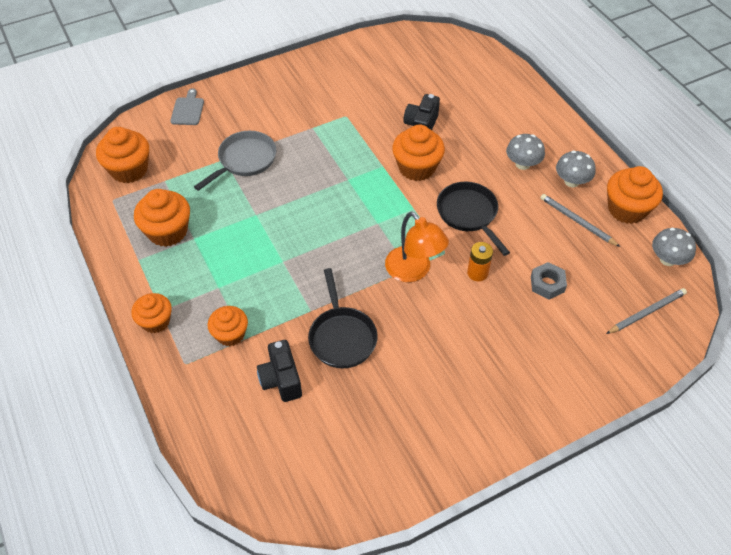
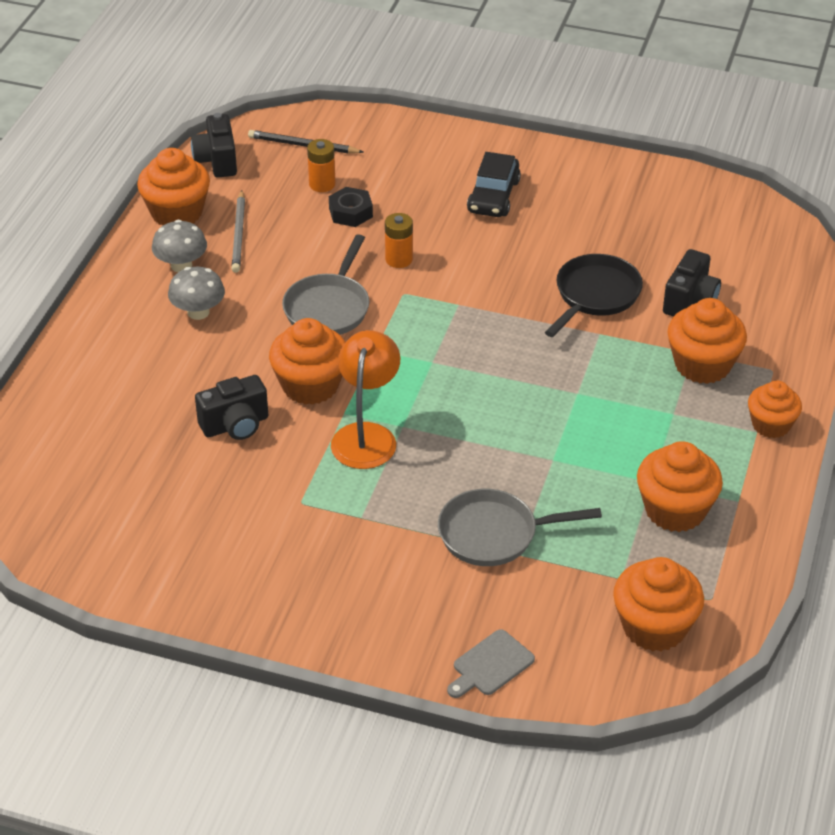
camera: 135 degrees left, 10 degrees down
orange cupcake [208,306,248,346] -> orange cupcake [667,298,747,384], size x1.51
orange lamp [385,211,449,282] -> orange lamp moved to [331,330,400,469]
black pan [437,182,510,256] -> grey pan [282,234,369,335]
grey nut [531,262,567,299] -> black nut [329,187,373,227]
grey pencil [606,288,687,334] -> black pencil [248,130,363,154]
grey mushroom [652,228,696,266] -> black camera [191,113,237,178]
none -> orange battery [307,139,335,192]
none -> black car [467,152,521,217]

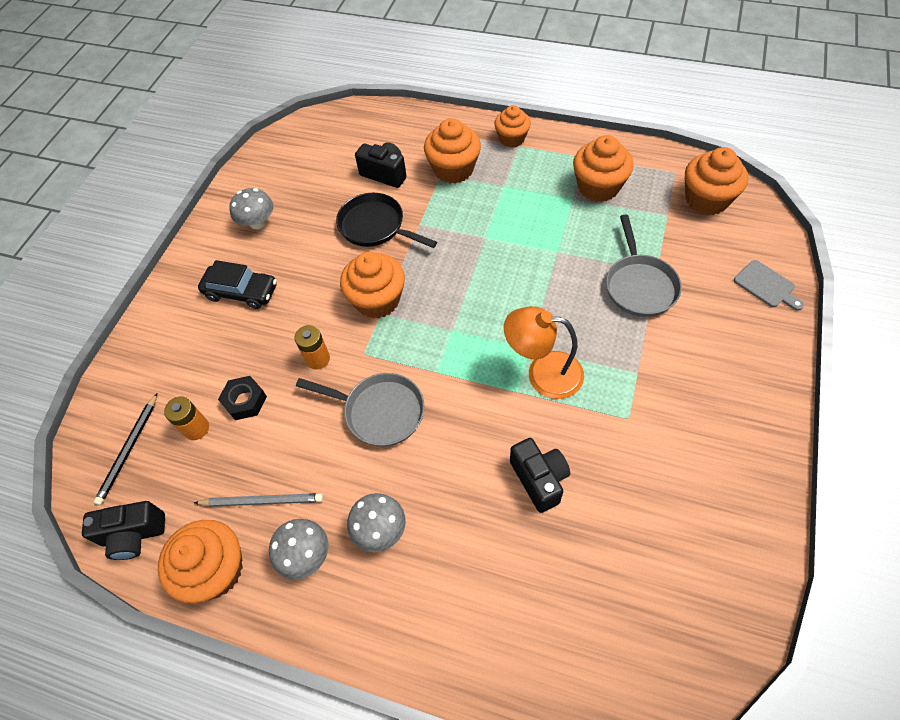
camera: 85 degrees left, 15 degrees up
orange cupcake [269,318,345,405] -> orange cupcake moved to [340,252,405,318]
none -> grey mushroom [229,188,273,229]

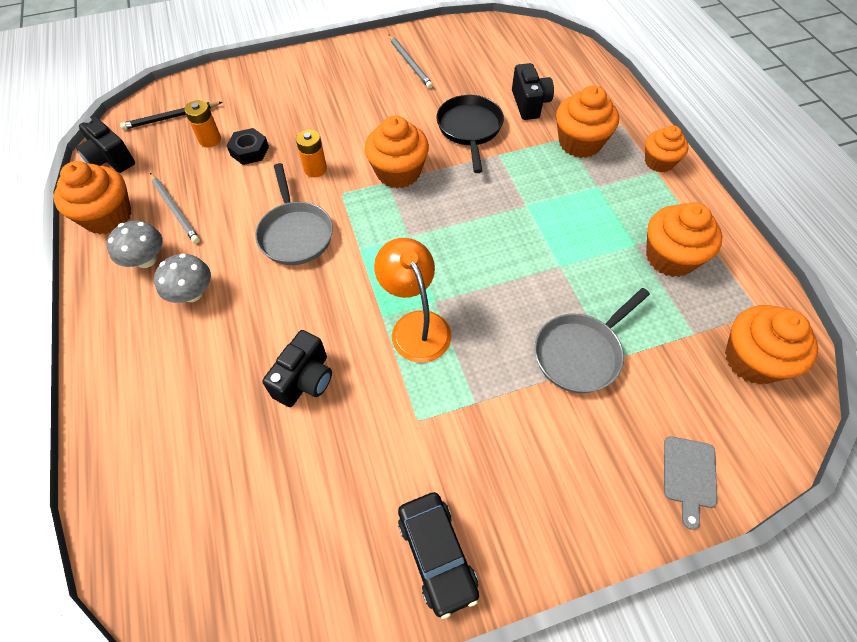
camera: 50 degrees right, 0 degrees up
black car [198,260,277,309] -> black car moved to [398,492,479,619]
grey mushroom [229,188,273,229] -> grey pencil [389,35,433,89]

